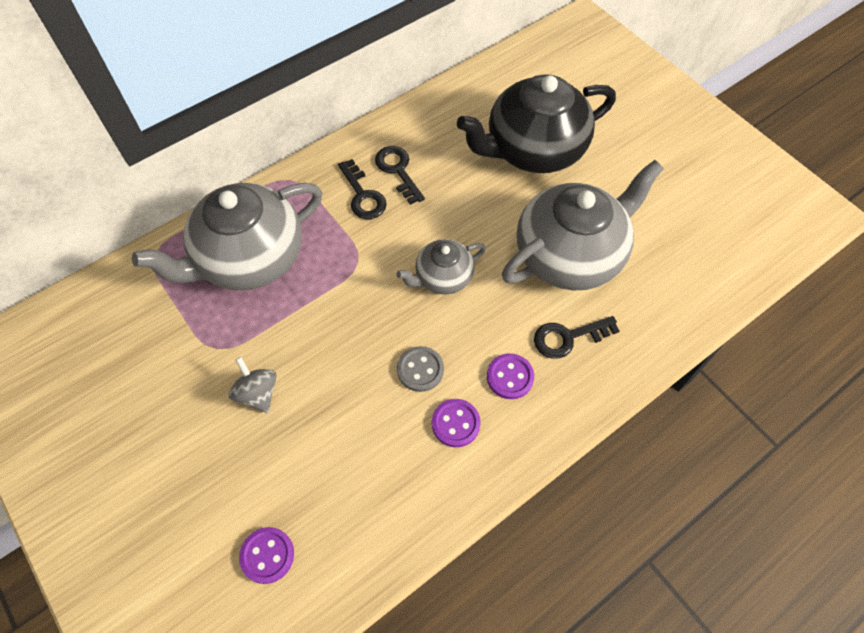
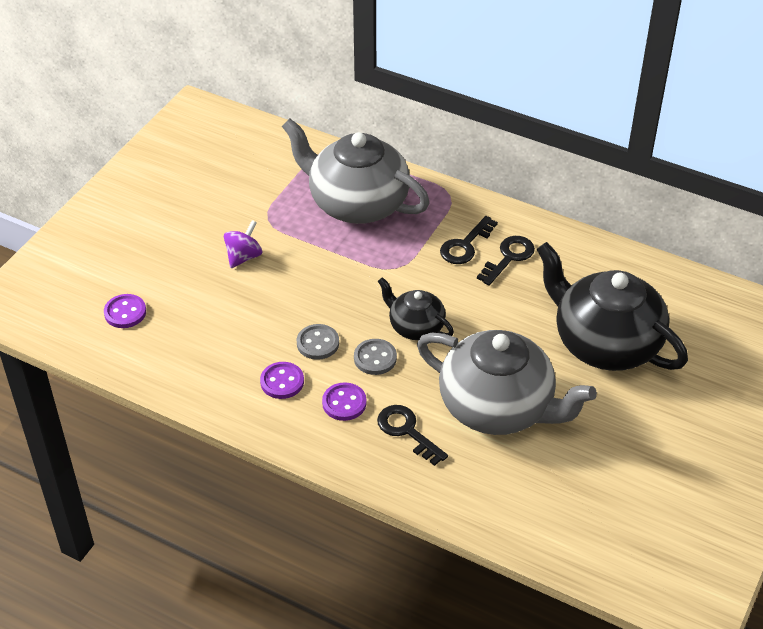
camera: 65 degrees right, 15 degrees down
grey spinning top [229,357,276,413] -> purple spinning top [224,220,262,268]
grey teapot [396,239,486,295] -> black teapot [378,277,454,340]
none -> grey button [354,339,397,375]

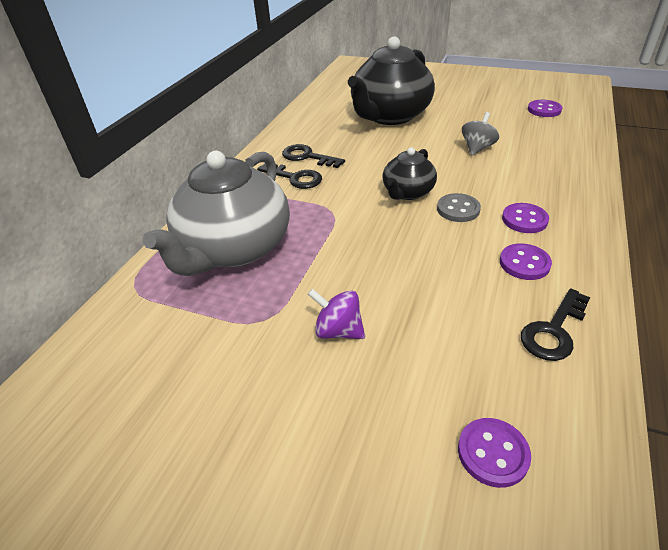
camera: 95 degrees left, 5 degrees down
grey button [297,324,339,360] -> none
black key [377,405,448,466] -> black key moved to [521,288,590,361]
grey teapot [417,330,597,435] -> grey spinning top [462,112,499,155]
none -> purple button [528,100,562,117]

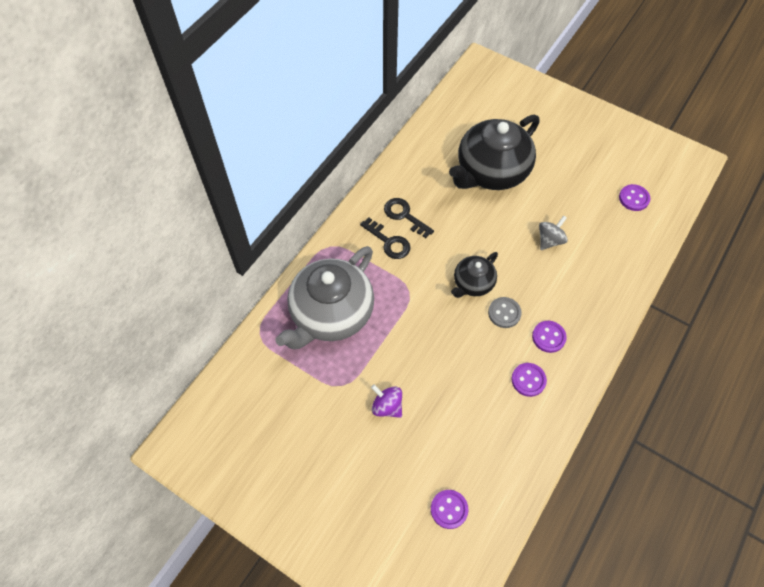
camera: 10 degrees right, 20 degrees up
black key [521,288,590,361] -> none

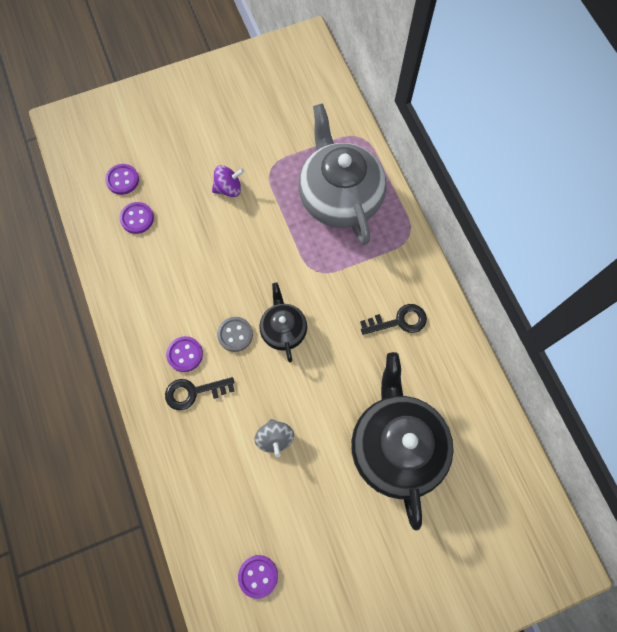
camera: 125 degrees right, 10 degrees up
black key [360,217,411,259] -> black key moved to [165,377,234,410]
purple button [511,363,547,397] -> purple button moved to [119,202,154,234]

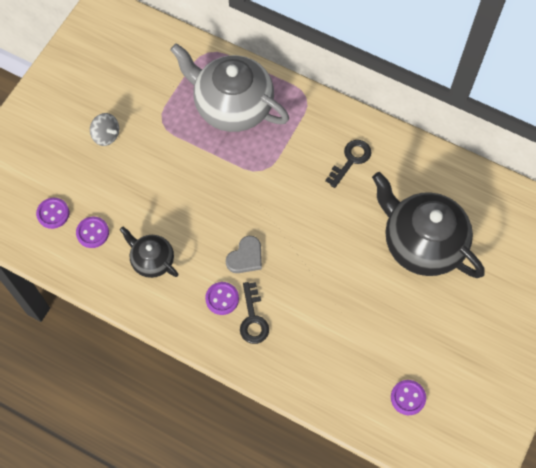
camera: 40 degrees left, 5 degrees down
black key [165,377,234,410] -> black key turned 45 degrees counterclockwise [240,282,269,344]
purple spinning top [212,165,244,197] -> none
grey button [217,317,253,352] -> grey heart [226,236,262,273]
grey spinning top [255,419,294,457] -> grey spinning top moved to [90,113,119,146]
black teapot [259,283,307,362] -> black teapot moved to [120,227,178,278]

